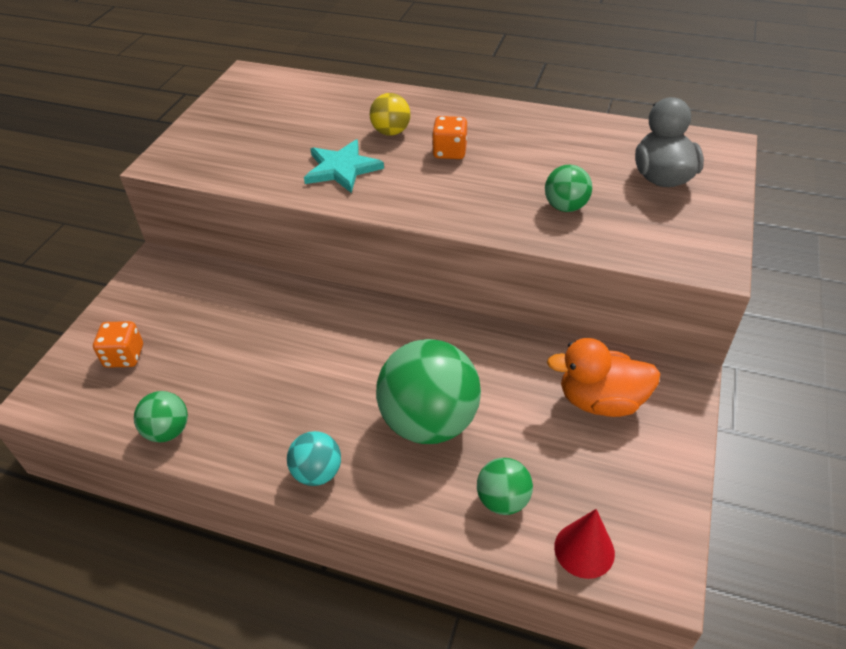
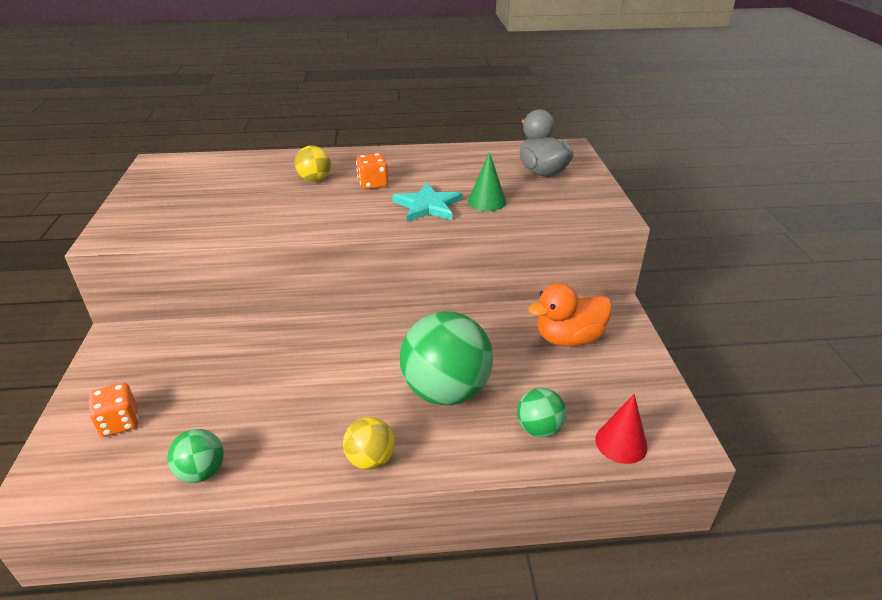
camera: 25 degrees left, 10 degrees down
turquoise ball [287,431,341,486] -> yellow ball [343,417,395,470]
turquoise star [304,139,384,193] -> turquoise star moved to [392,183,462,222]
green ball [545,165,592,212] -> green cone [468,152,506,211]

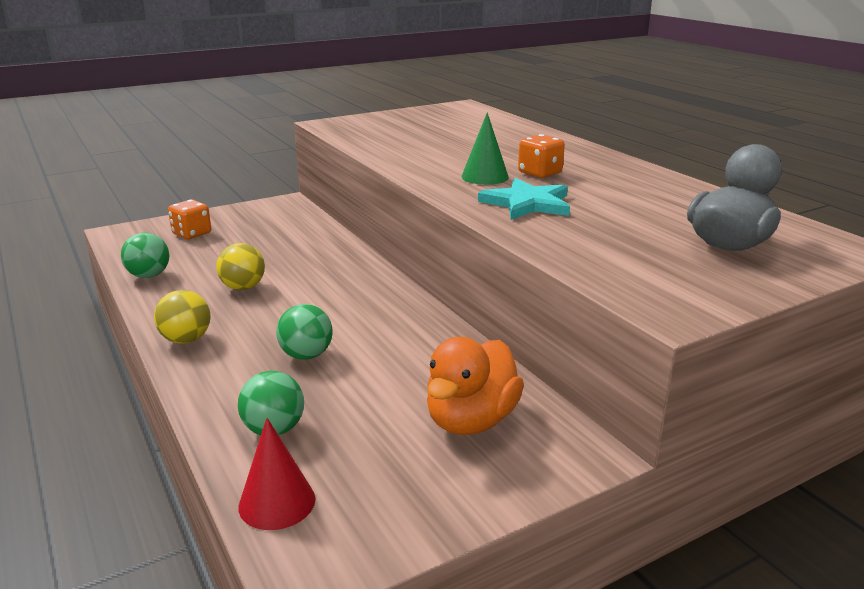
camera: 65 degrees right, 10 degrees down
yellow ball [295,145,331,182] -> yellow ball moved to [216,243,265,290]
green ball [400,311,493,406] -> green ball [276,304,333,360], size x0.50
green cone [468,152,506,211] -> green cone moved to [461,112,509,185]
orange duck [528,283,612,347] -> orange duck turned 105 degrees counterclockwise [427,337,524,435]

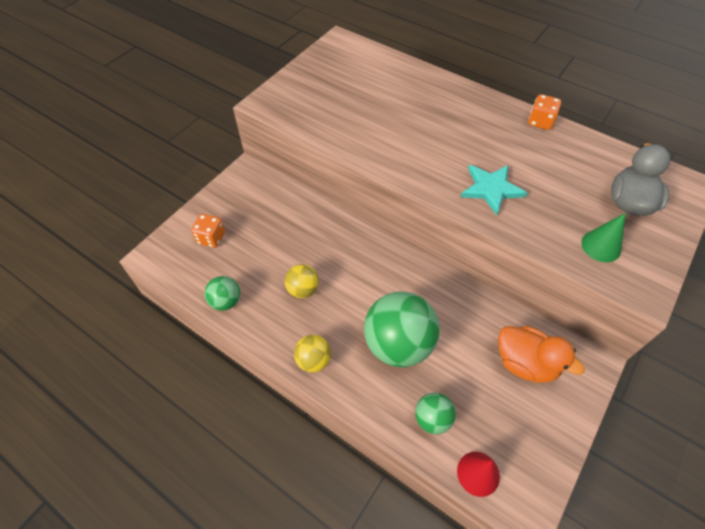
camera: 25 degrees left, 30 degrees up
green ball [276,304,333,360] -> green ball [364,292,439,367], size x1.99
orange duck [427,337,524,435] -> orange duck turned 60 degrees counterclockwise [498,326,584,383]
green cone [461,112,509,185] -> green cone moved to [581,213,626,262]
orange dice [518,134,565,178] -> orange dice moved to [528,94,561,130]

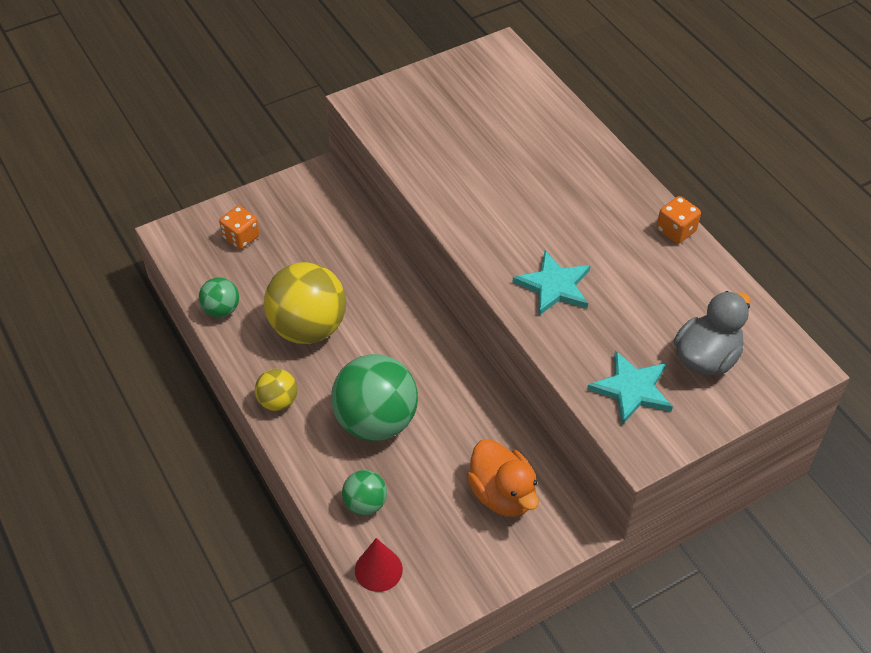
camera: 25 degrees right, 5 degrees down
yellow ball [285,264,319,298] -> yellow ball [264,262,346,344], size x1.99
green cone [581,213,626,262] -> turquoise star [587,351,673,425]

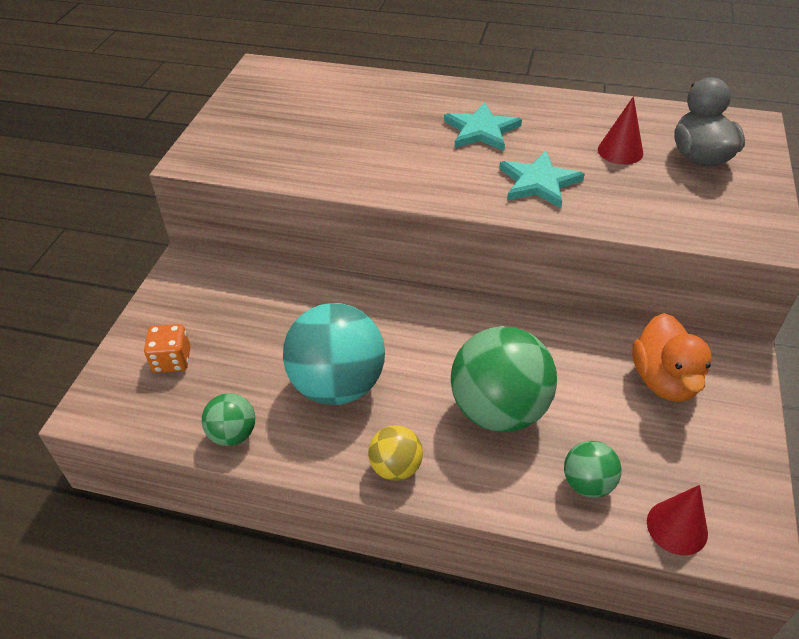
camera: 45 degrees left, 5 degrees down
yellow ball [264,262,346,344] -> turquoise ball [283,303,385,405]
orange duck [467,439,539,517] -> orange duck turned 75 degrees clockwise [632,313,712,402]
turquoise star [587,351,673,425] -> turquoise star moved to [444,102,522,151]
orange dice [657,196,701,244] -> none
none -> red cone [598,96,643,165]

